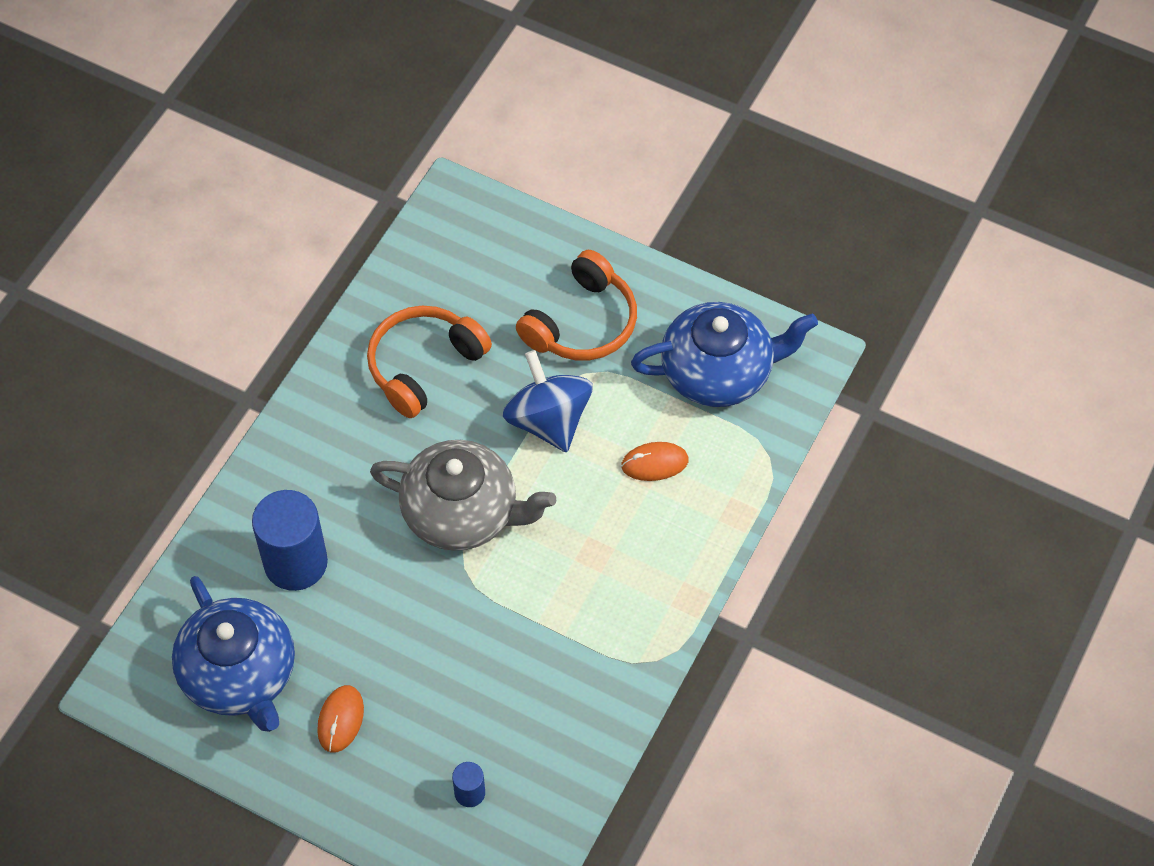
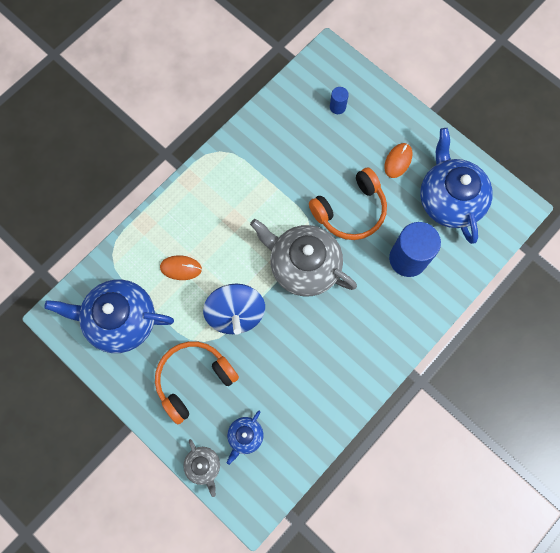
camera: 165 degrees left, 15 degrees up
orange headphones [367,306,492,418] -> orange headphones moved to [309,167,387,240]
none -> grey teapot [183,439,220,497]
none -> blue teapot [227,410,263,465]

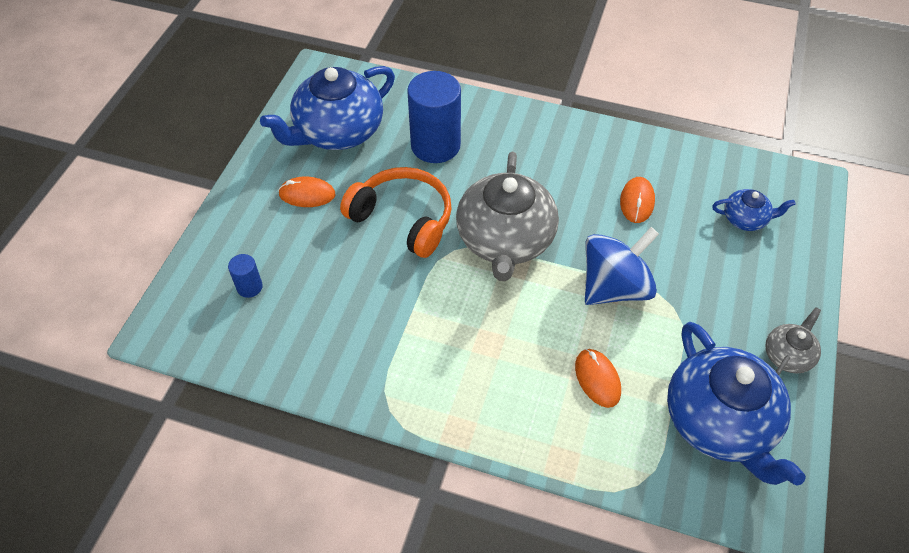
camera: 115 degrees left, 20 degrees down
orange headphones [155,342,239,424] -> none
grey teapot [183,439,220,497] -> grey teapot moved to [765,307,821,375]
none -> orange mouse [620,177,655,223]

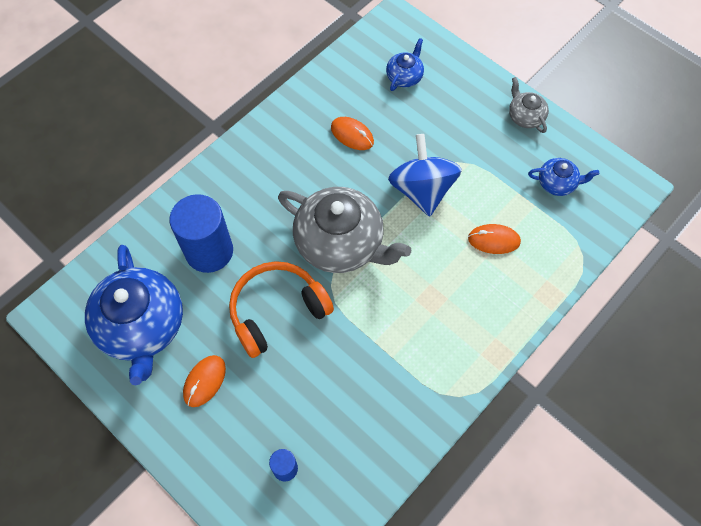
camera: 65 degrees left, 10 degrees up
blue teapot [667,322,806,486] -> blue teapot [528,158,599,196], size x0.47

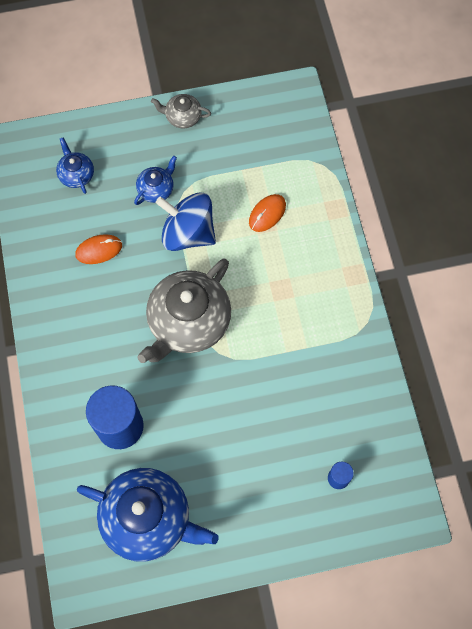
camera: 55 degrees left, 5 degrees up
orange mouse [183,355,226,407] -> none
orange headphones [229,261,334,358] -> none
grey teapot [278,187,411,273] -> grey teapot turned 150 degrees clockwise [138,259,231,363]
blue teapot [528,158,599,196] -> blue teapot moved to [134,156,177,205]

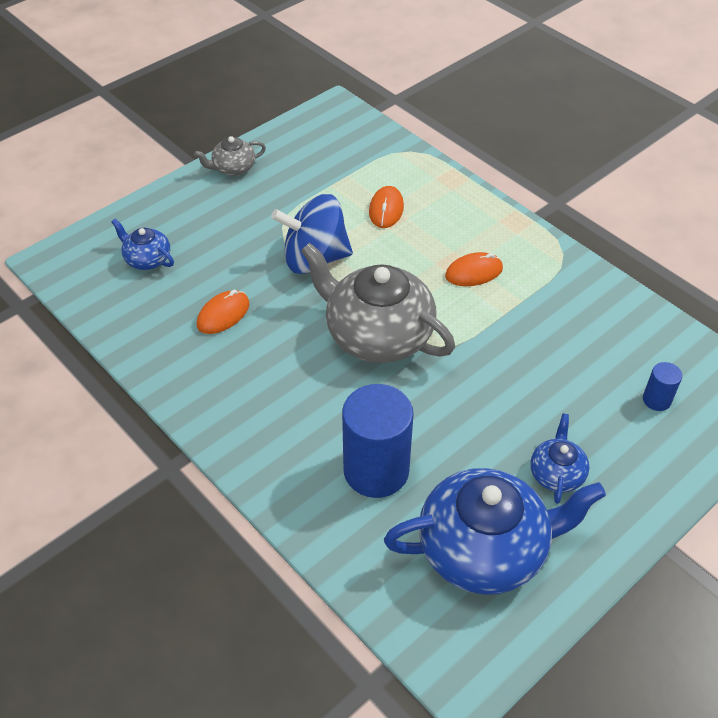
camera: 30 degrees left, 20 degrees down
blue teapot [134,156,177,205] -> blue teapot moved to [530,413,589,504]
grey teapot [138,259,231,363] -> grey teapot turned 120 degrees clockwise [301,242,455,363]
none -> orange mouse [445,252,503,286]

